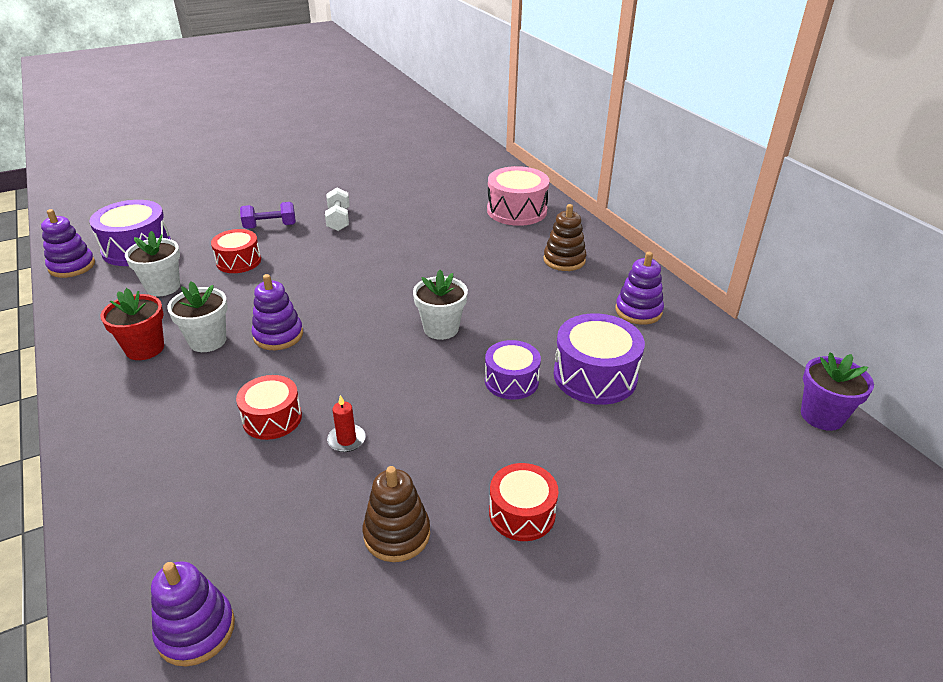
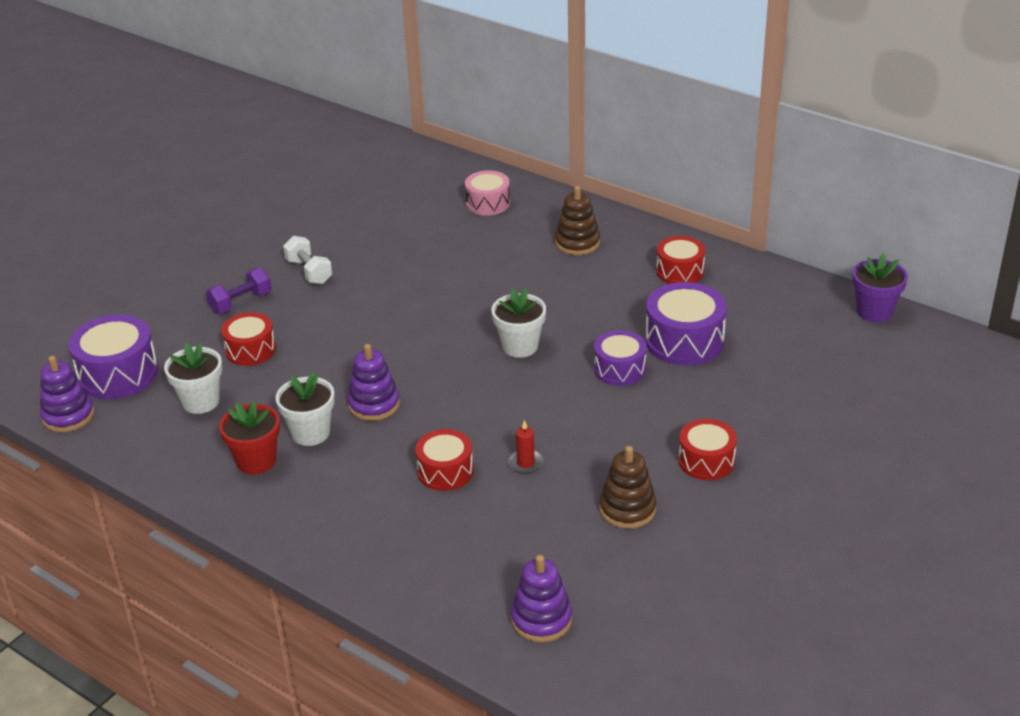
camera: 25 degrees left, 0 degrees up
pink drum [487,166,550,226] -> pink drum [465,170,510,216], size x0.65
purple stacking toy [615,252,664,325] -> red drum [656,236,705,284]

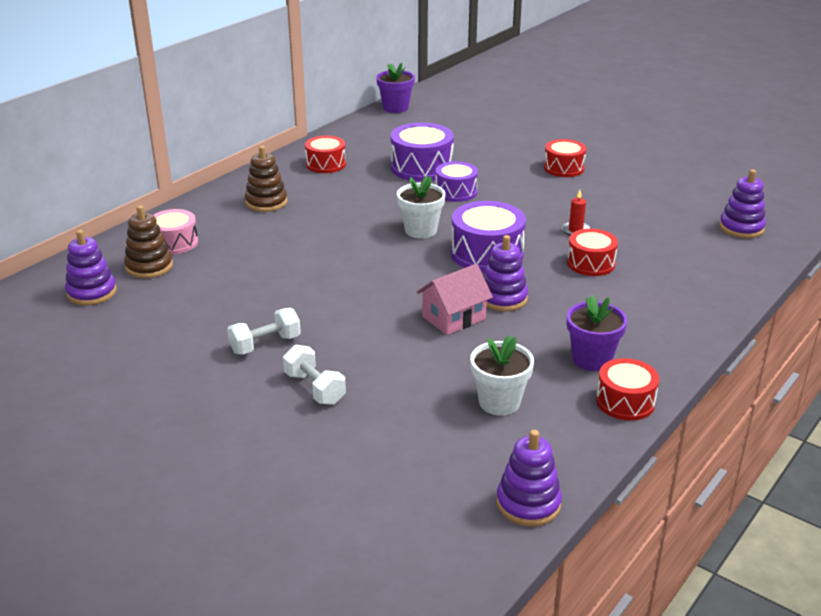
camera: 90 degrees left, 5 degrees down
purple drum [68,314,158,399] -> purple drum moved to [451,201,526,273]
purple dumbbell [206,268,271,314] -> white dumbbell [283,345,346,405]
red flower pot [219,400,280,475] -> purple flower pot [567,295,627,371]
red drum [221,312,276,366] -> red drum moved to [596,358,659,421]
white flower pot [276,372,335,446] -> none
brown stacking toy [599,446,656,529] -> brown stacking toy moved to [124,205,173,278]
none -> purple stacking toy [65,230,117,305]
none -> pink house [417,264,493,335]

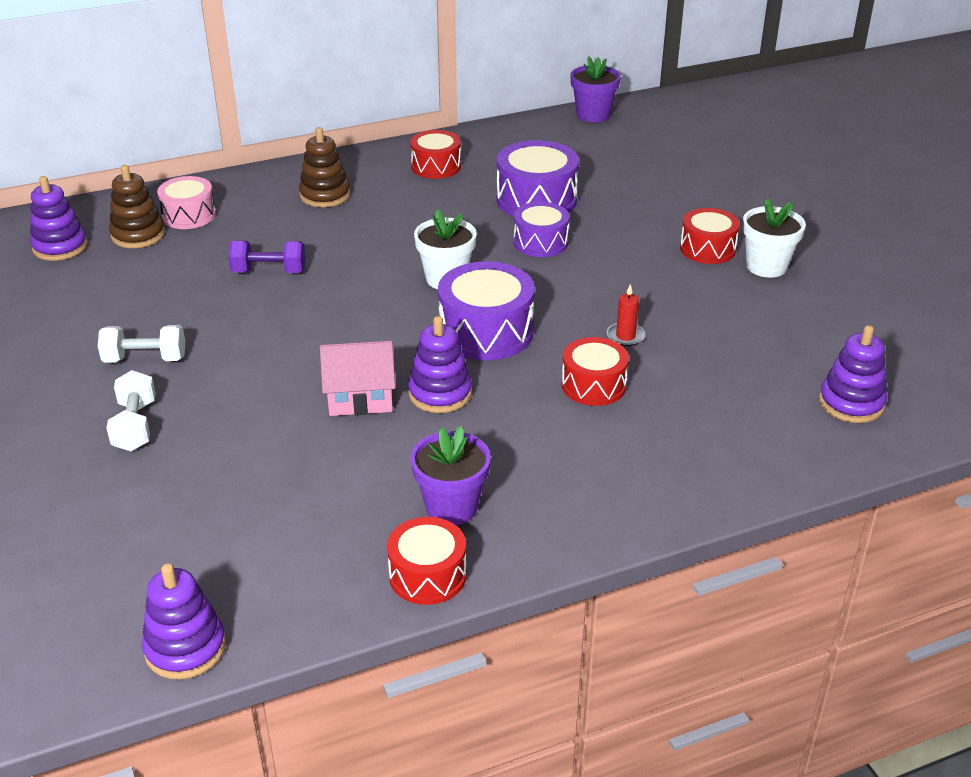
camera: 30 degrees right, 5 degrees up
white flower pot [470,335,534,416] -> white flower pot moved to [743,198,806,278]
none -> purple dumbbell [228,241,305,273]

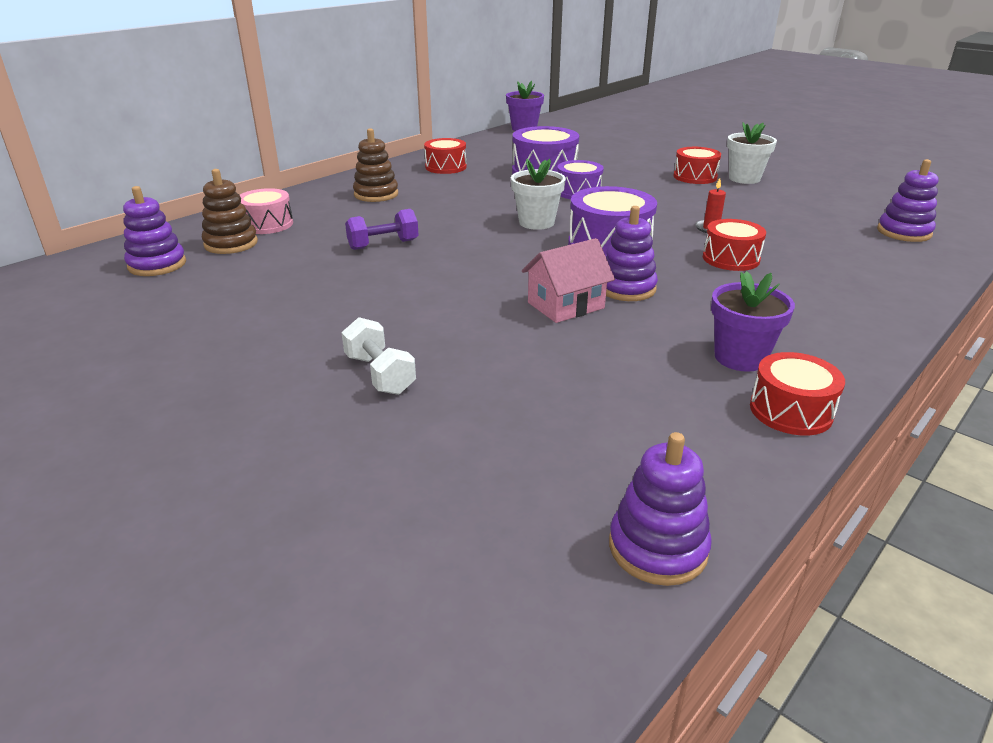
camera: 25 degrees left, 5 degrees down
white dumbbell [98,325,185,363] -> none

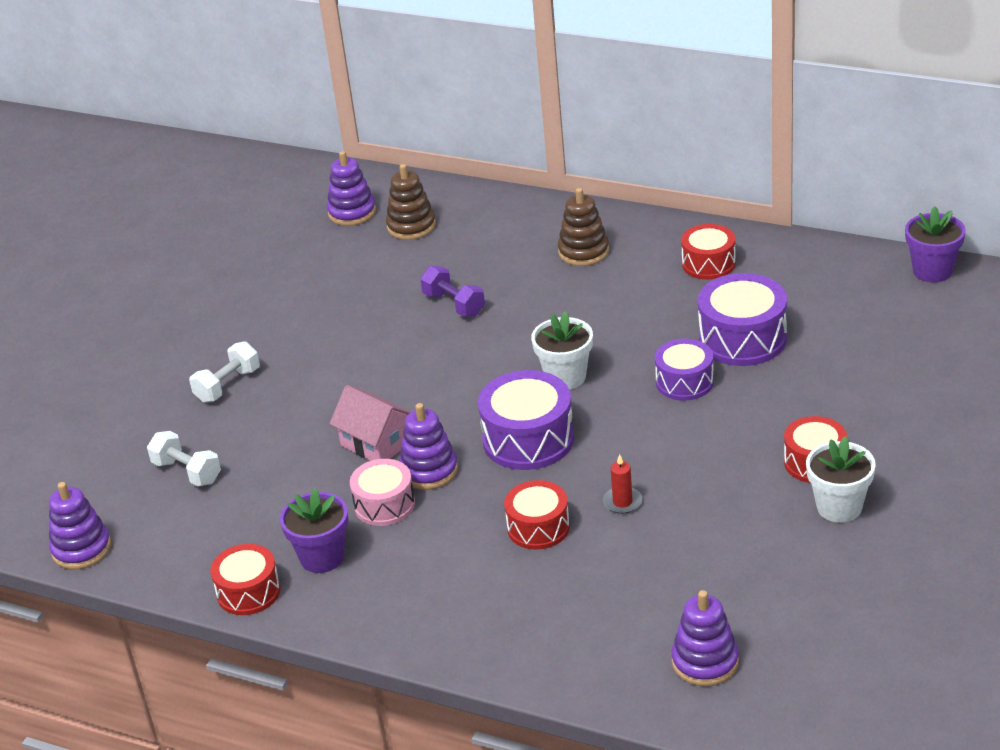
camera: 75 degrees right, 5 degrees up
pink drum [240,188,293,234] -> pink drum moved to [350,459,415,526]
none -> white dumbbell [147,431,221,486]

